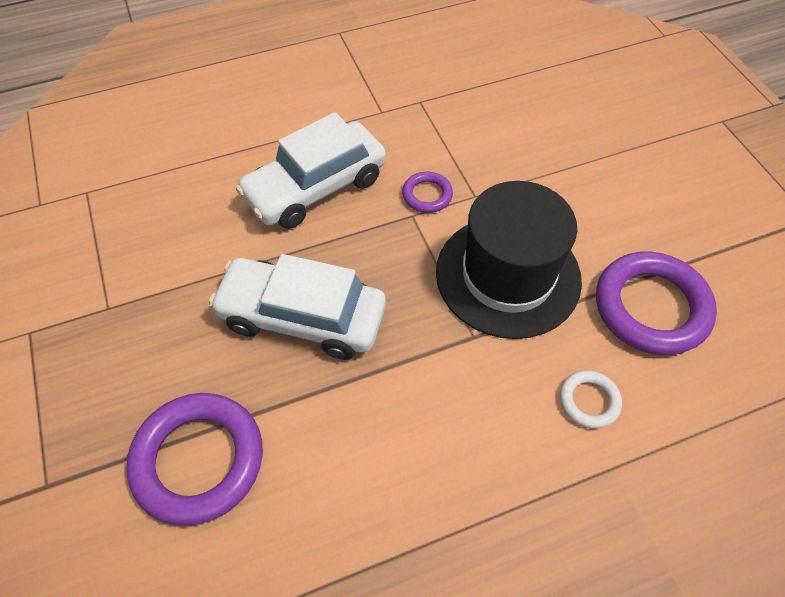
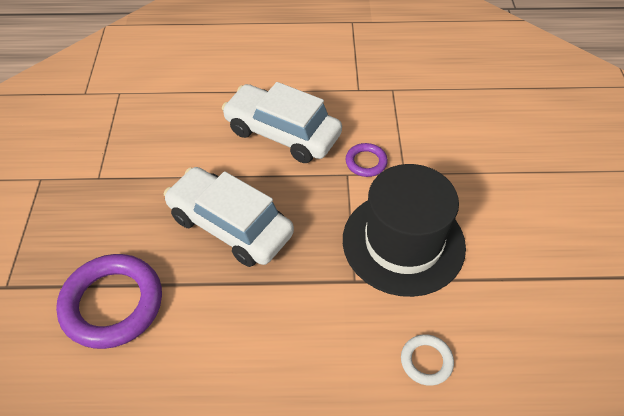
camera: 20 degrees right, 5 degrees down
white car [236,112,386,229] -> white car turned 45 degrees clockwise [222,82,342,163]
purple ring [596,251,717,355] -> none

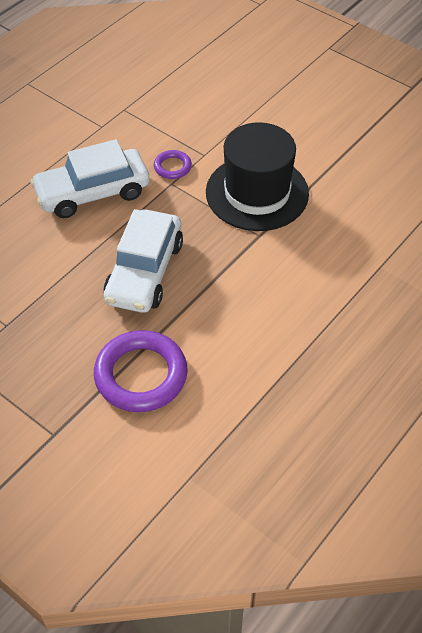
camera: 50 degrees left, 0 degrees up
white car [164,167,294,267] -> white car turned 60 degrees counterclockwise [104,209,183,313]
white ring [401,334,454,386] -> none

